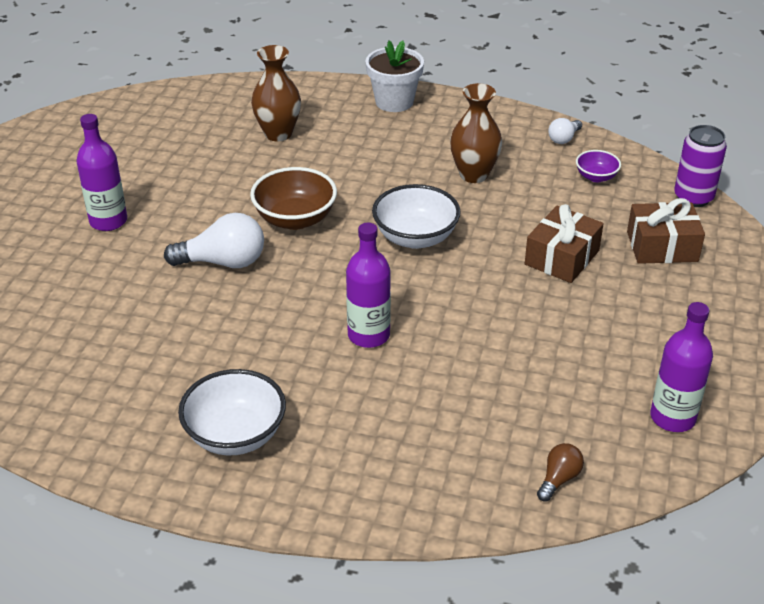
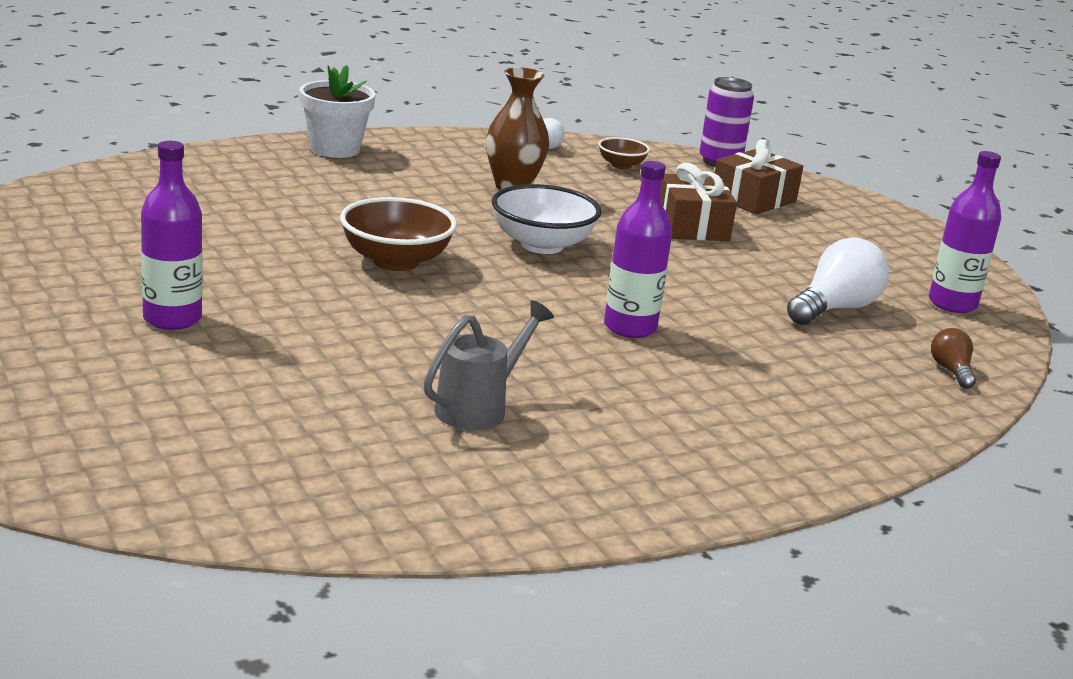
camera: 45 degrees left, 15 degrees down
white light bulb [164,213,264,268] -> white light bulb moved to [787,237,889,325]
white bowl [178,369,286,455] -> none
brown vase [251,45,301,141] -> none
purple bowl [576,150,621,182] -> brown bowl [598,137,650,169]
none -> grey watering can [424,300,554,430]

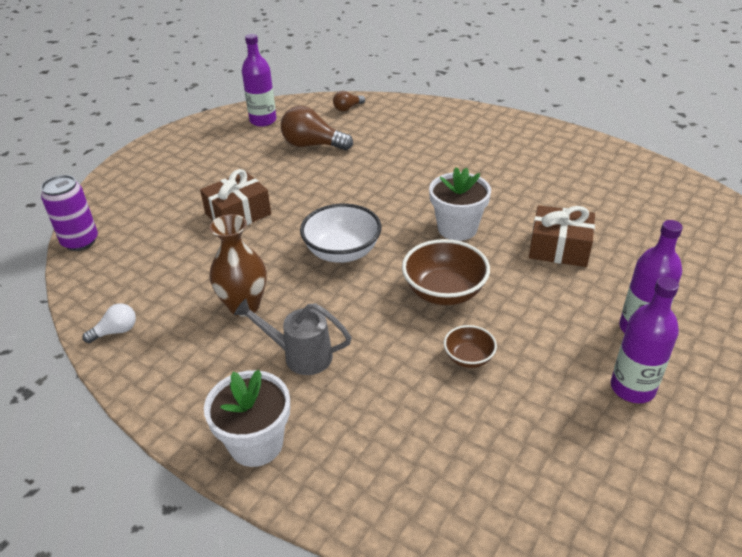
camera: 115 degrees left, 15 degrees up
grey watering can [424,300,554,430] -> grey watering can moved to [234,299,352,375]
brown bowl [598,137,650,169] -> brown bowl moved to [444,325,497,368]
purple bottle [604,161,672,338] -> purple bottle moved to [611,277,679,403]
brown gift [715,139,803,214] -> brown gift moved to [529,205,595,267]
white light bulb [787,237,889,325] -> brown light bulb [281,106,353,150]
none -> white flower pot [429,167,491,241]

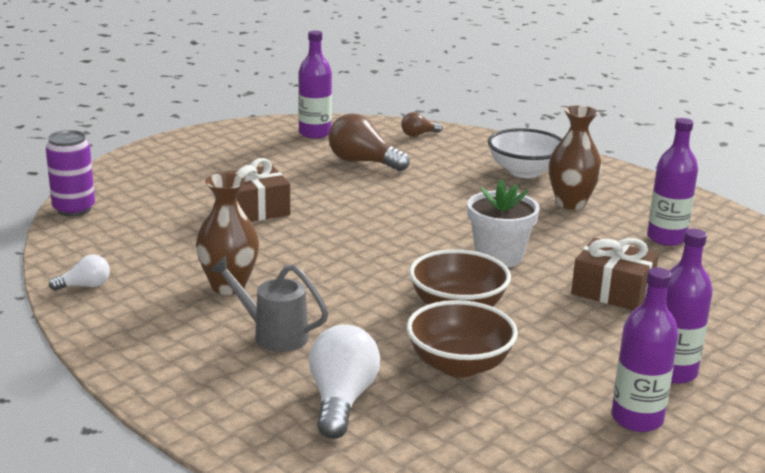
camera: 10 degrees right, 15 degrees down
white flower pot [204,370,290,467] -> none
white bowl [300,204,382,263] -> white bowl moved to [488,128,562,178]
brown bowl [444,325,497,368] -> brown bowl [407,300,518,378], size x1.82
none -> white light bulb [309,325,380,439]
none -> brown vase [548,105,602,210]
none -> purple bottle [647,118,698,246]

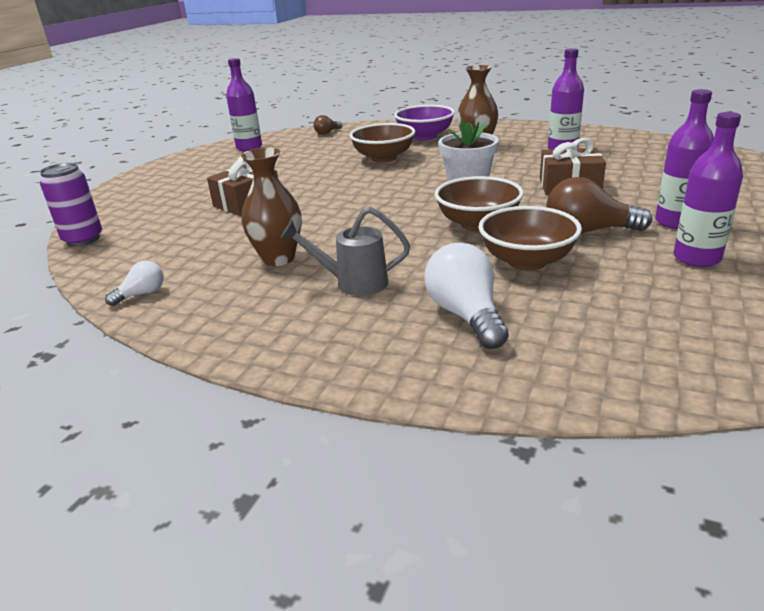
camera: 20 degrees left, 5 degrees up
brown light bulb [328,114,410,171] -> brown light bulb moved to [547,177,652,234]
white bowl [488,128,562,178] -> purple bowl [394,105,455,140]
none -> brown bowl [349,123,415,162]

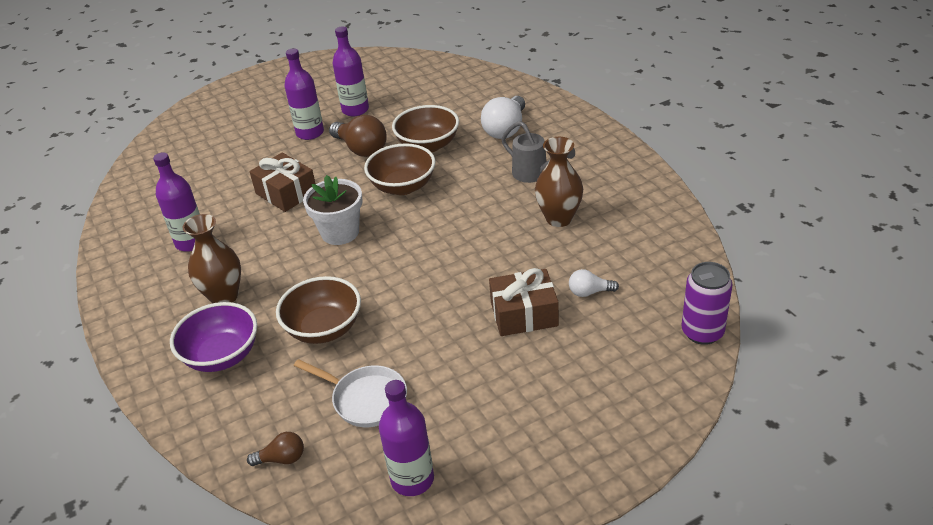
camera: 140 degrees left, 10 degrees up
white light bulb [105,261,164,306] -> white light bulb moved to [569,269,619,297]
none -> white pan [294,359,407,427]

